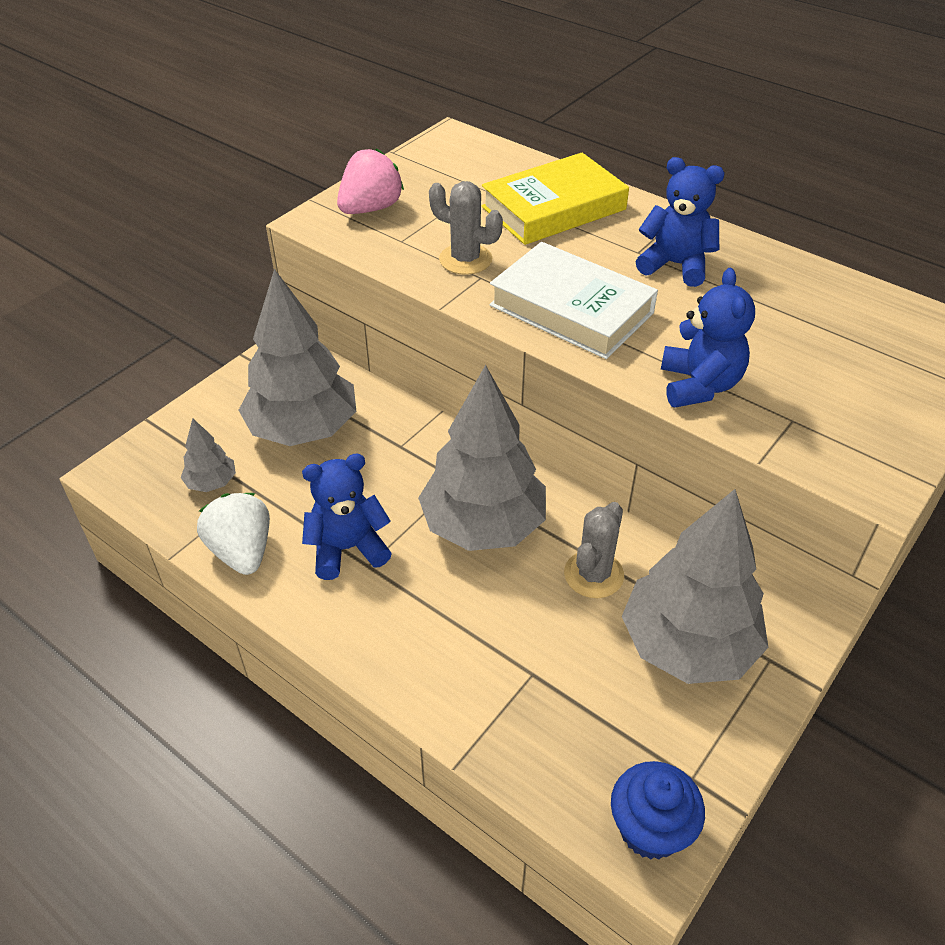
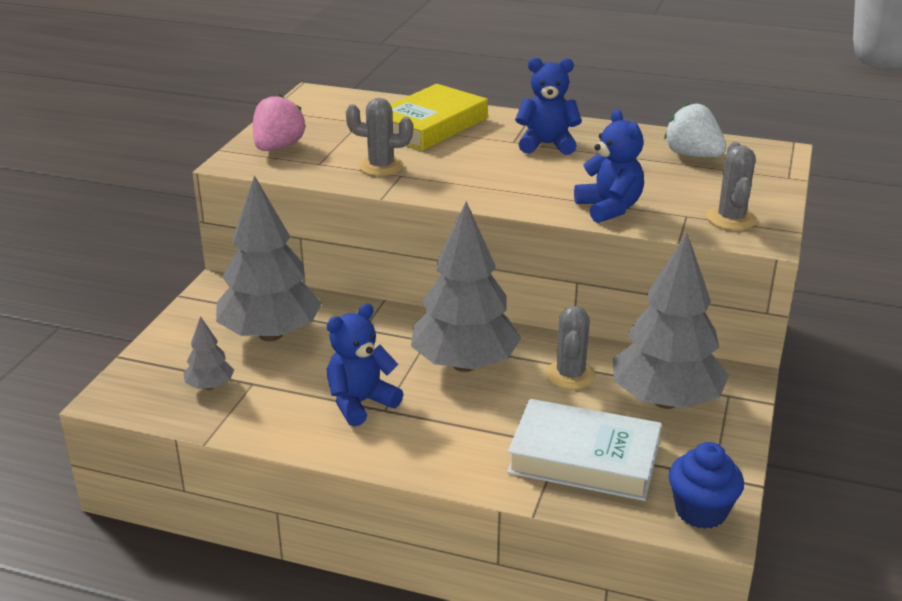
camera: 20 degrees left, 15 degrees down
white strawberry [197,493,270,575] -> white strawberry moved to [664,103,726,157]
white book [490,242,658,359] -> white book moved to [507,399,661,501]
none -> grey cactus [707,142,757,230]

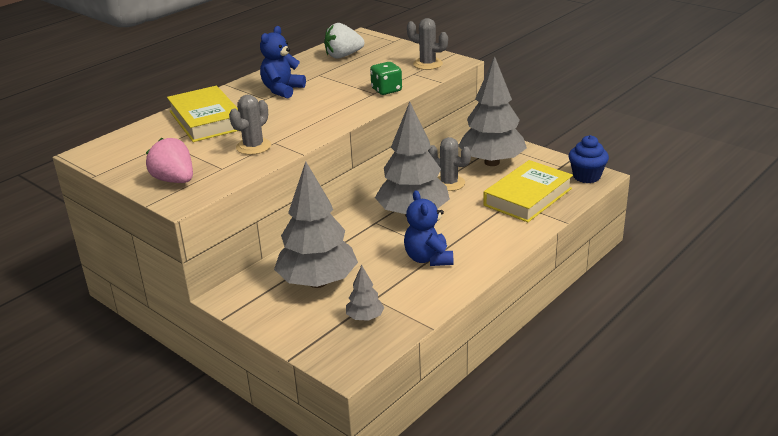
camera: 65 degrees left, 0 degrees up
white book [507,399,661,501] -> yellow book [483,160,573,222]
blue teddy bear [574,109,644,223] -> green dice [370,62,402,95]

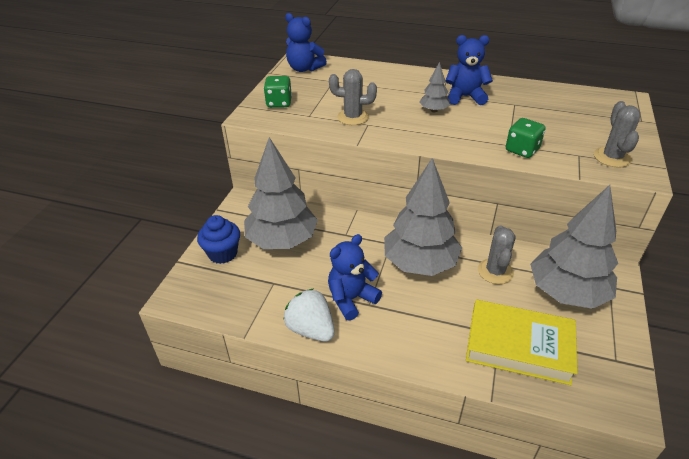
camera: 65 degrees right, 10 degrees up
pink strawberry [146,138,193,183] -> green dice [264,76,292,108]
yellow book [167,86,238,142] -> none
white strawberry [324,23,364,59] -> white strawberry moved to [283,288,335,342]
grey tree [346,265,384,321] -> grey tree moved to [420,62,450,112]
blue cupcake [569,135,609,183] -> blue cupcake moved to [197,215,240,264]
none -> blue teddy bear [285,13,327,72]

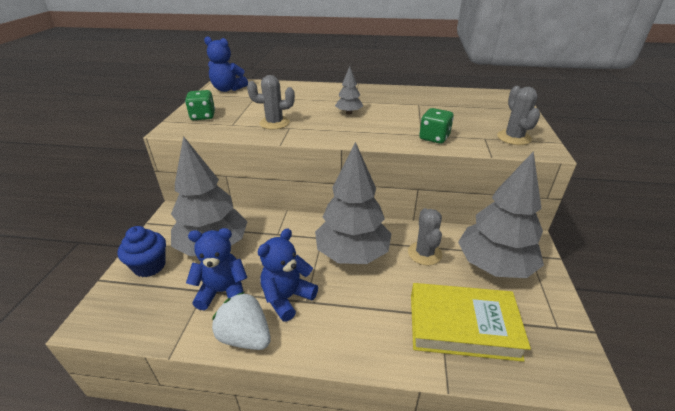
camera: 10 degrees left, 5 degrees down
blue teddy bear [445,35,493,105] -> blue teddy bear moved to [186,228,247,310]

